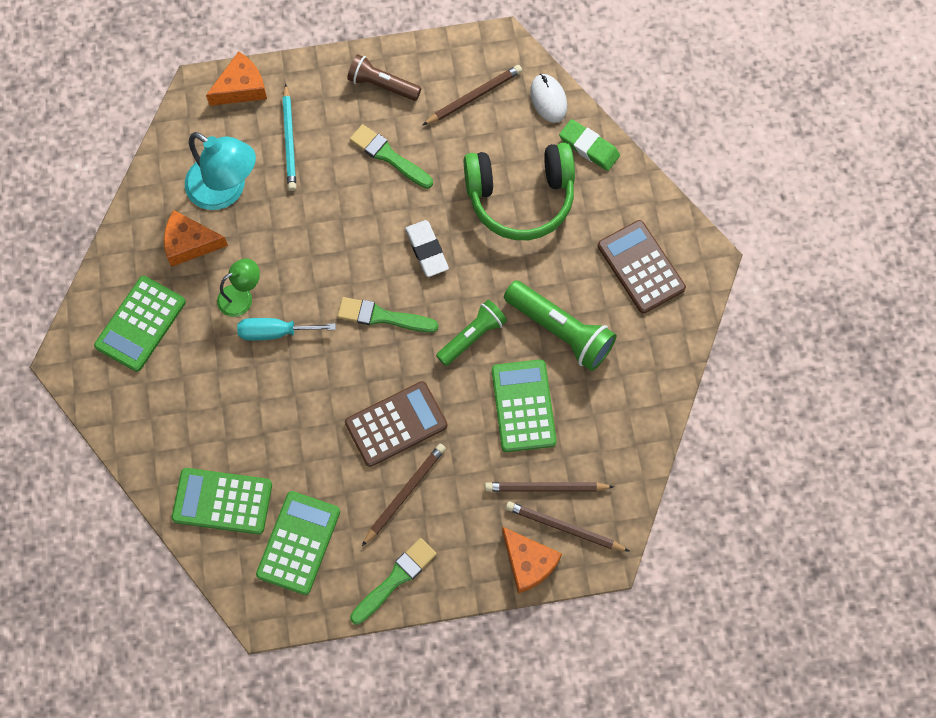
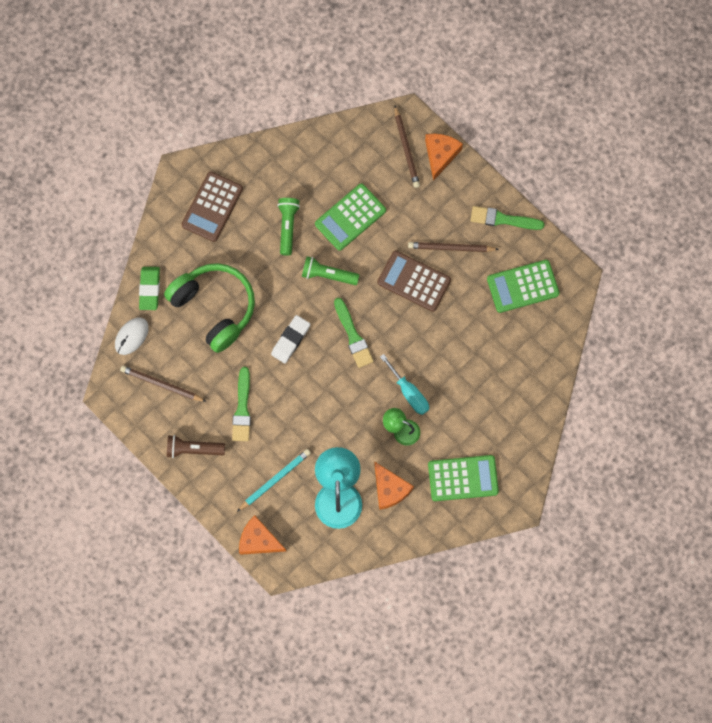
camera: 125 degrees left, 5 degrees up
green calculator [172,468,272,535] -> none
brown flashlight [347,54,421,101] -> brown flashlight turned 105 degrees clockwise [167,435,225,458]
brown pencil [485,482,614,492] -> none
green flashlight [504,280,617,371] -> green flashlight [277,198,300,256], size x0.66

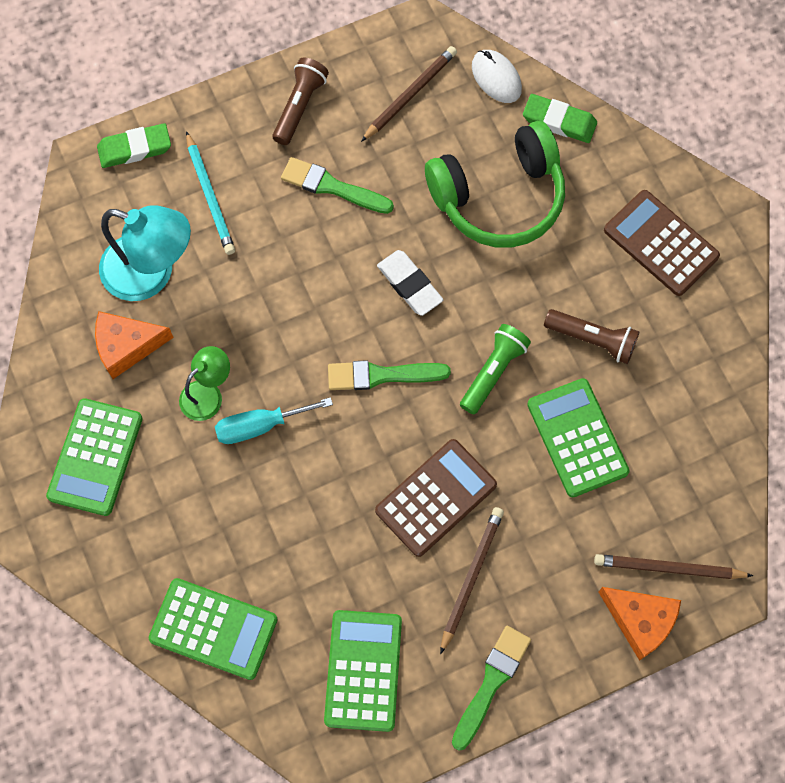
camera: 110 degrees right, 5 degrees down
orange cheese [239,515,286,555] -> green eraser [97,123,171,168]
green flashlight [277,198,300,256] -> brown flashlight [544,309,639,364]
none -> green calculator [149,578,278,680]

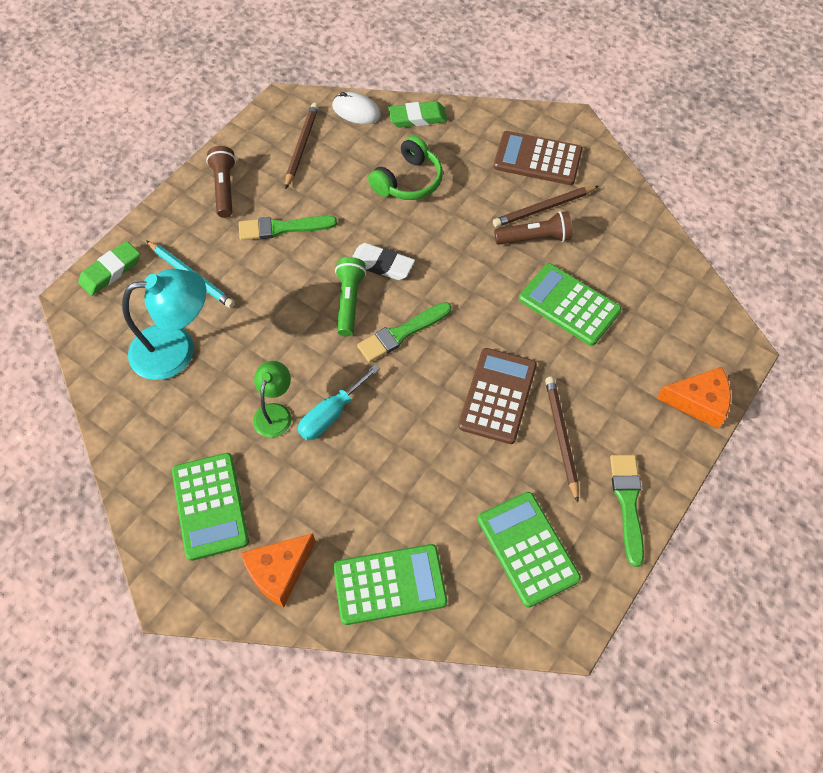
camera: 30 degrees left, 10 degrees down
orange cheese [95,311,174,379] -> orange cheese moved to [241,533,316,607]
green headphones [425,121,565,248] -> green headphones [368,135,443,200], size x0.65
green flashlight [460,324,531,414] -> green flashlight moved to [335,257,366,336]
brown pencil [594,554,753,579] -> brown pencil moved to [493,186,599,227]

